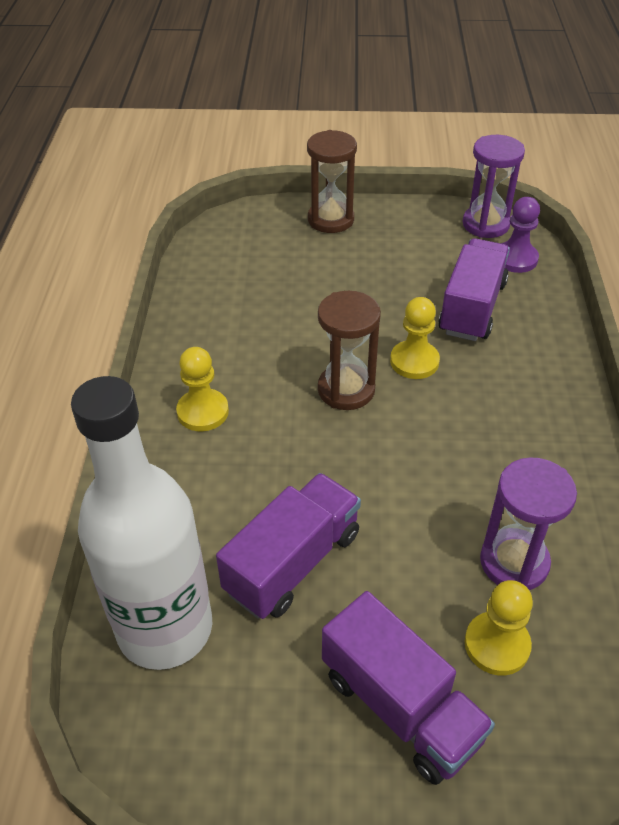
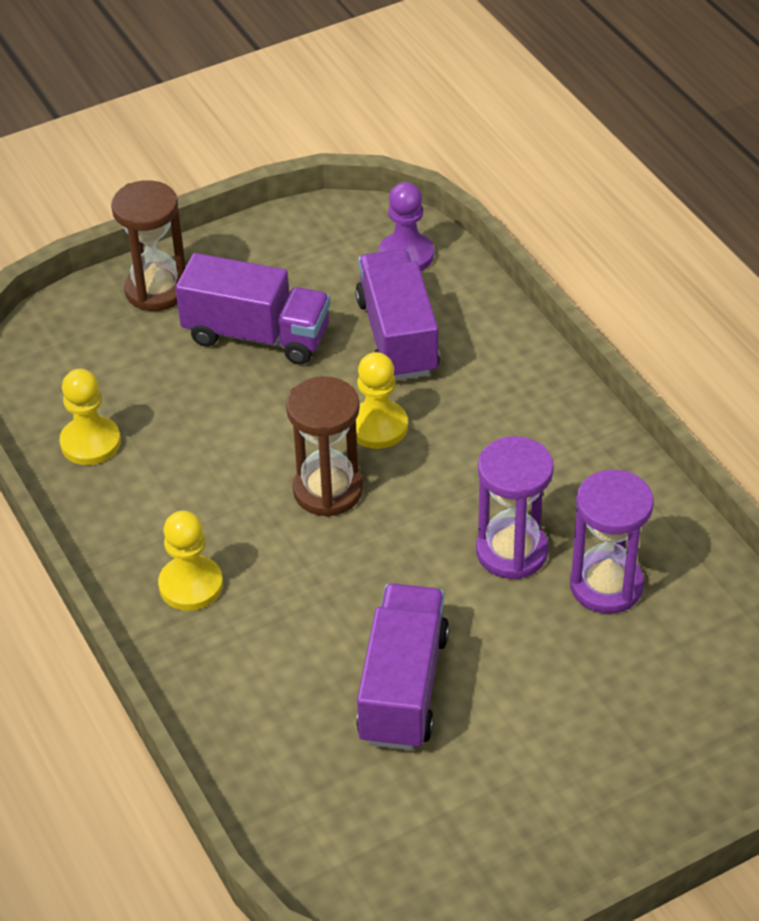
camera: 30 degrees left, 0 degrees up
white bottle [71,376,212,670] -> none
purple truck [322,591,495,785] -> purple truck moved to [176,253,331,365]
purple hourglass [463,135,525,238] -> purple hourglass moved to [476,436,554,579]
yellow pawn [465,580,533,675] -> yellow pawn moved to [60,369,121,465]

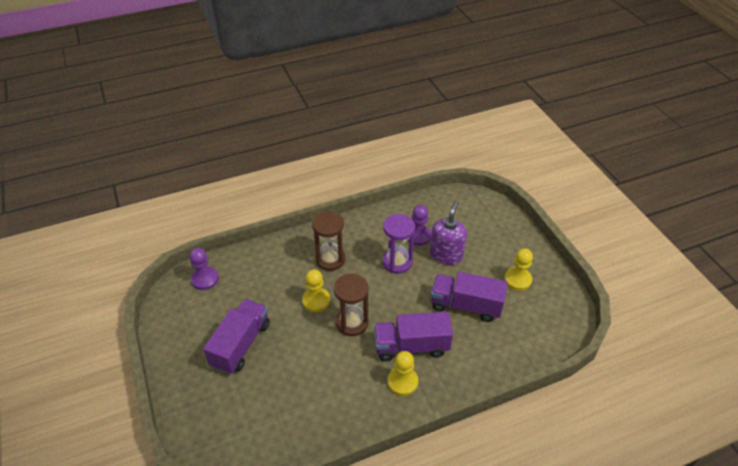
camera: 85 degrees left, 0 degrees up
yellow pawn [60,369,121,465] -> yellow pawn moved to [504,248,533,291]
brown hourglass [111,180,186,311] -> brown hourglass moved to [312,211,345,271]
purple truck [355,249,440,381] -> purple truck moved to [374,312,453,361]
purple hourglass [570,470,654,614] -> purple pawn [407,205,431,246]
none -> purple soap dispenser [430,200,467,265]

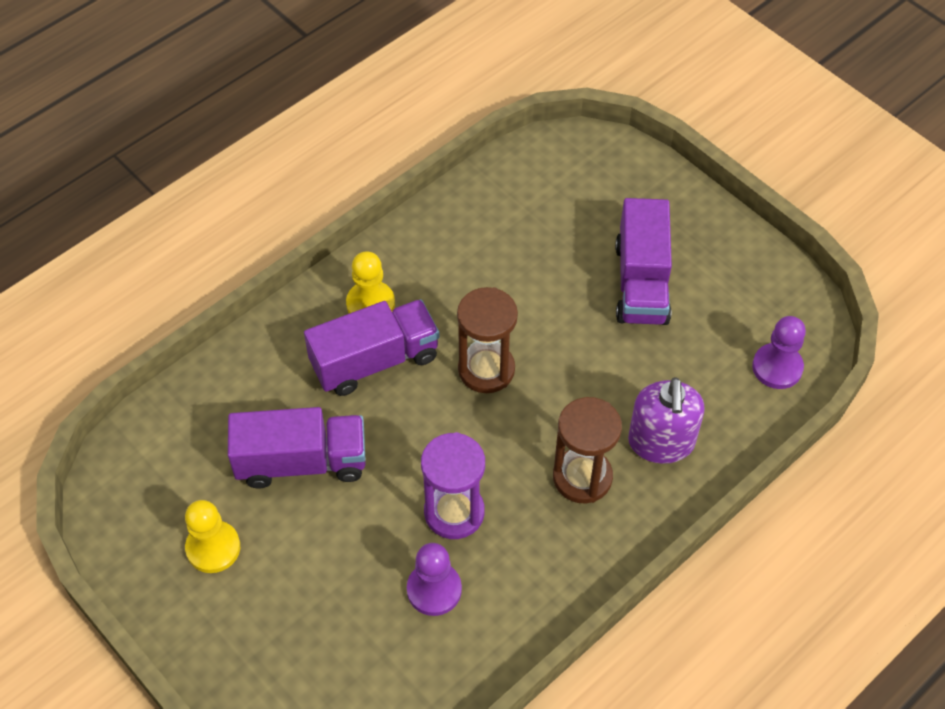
camera: 160 degrees right, 10 degrees up
yellow pawn [302,269,330,312] -> none
purple soap dispenser [430,200,467,265] -> purple soap dispenser moved to [628,377,705,464]

